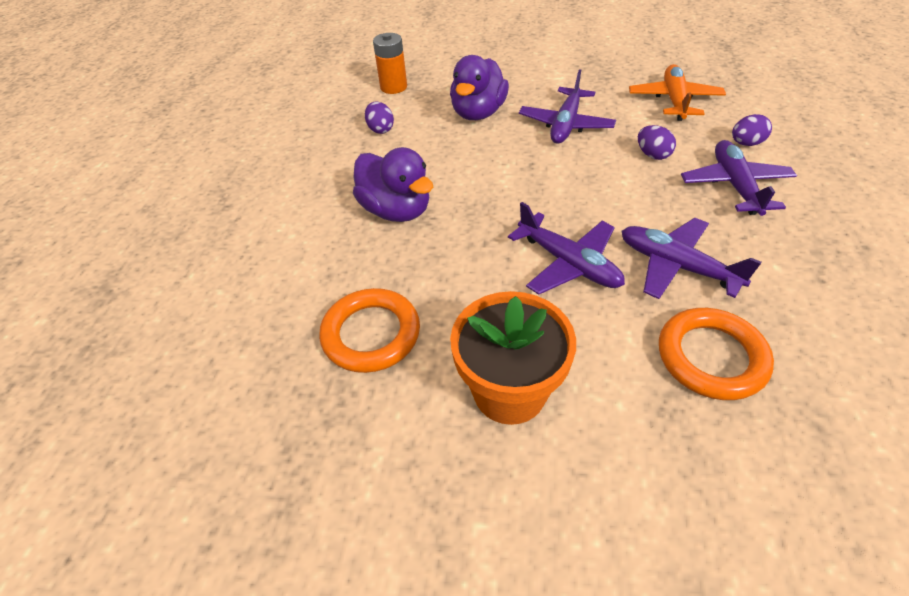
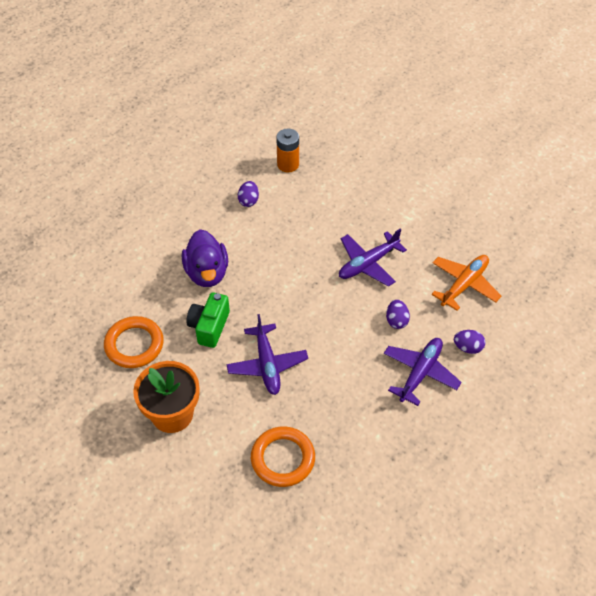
camera: 30 degrees right, 5 degrees up
purple duck [450,55,509,120] -> none
purple plane [622,218,762,299] -> none
none -> green camera [186,292,230,348]

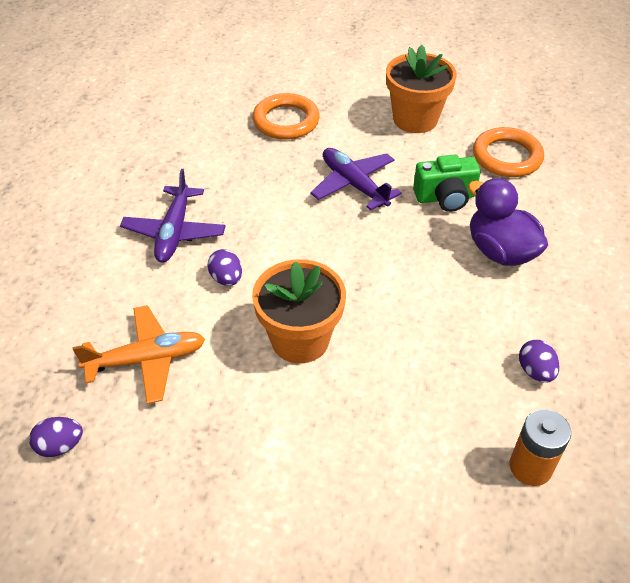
camera: 155 degrees right, 5 degrees down
green camera [186,292,230,348] -> green camera turned 90 degrees clockwise [413,154,481,212]
purple plane [339,229,407,287] -> orange flower pot [252,259,346,363]
orange plane [431,255,501,311] -> orange plane turned 120 degrees counterclockwise [72,305,205,404]
purple egg [454,330,485,354] -> purple egg moved to [29,417,83,457]

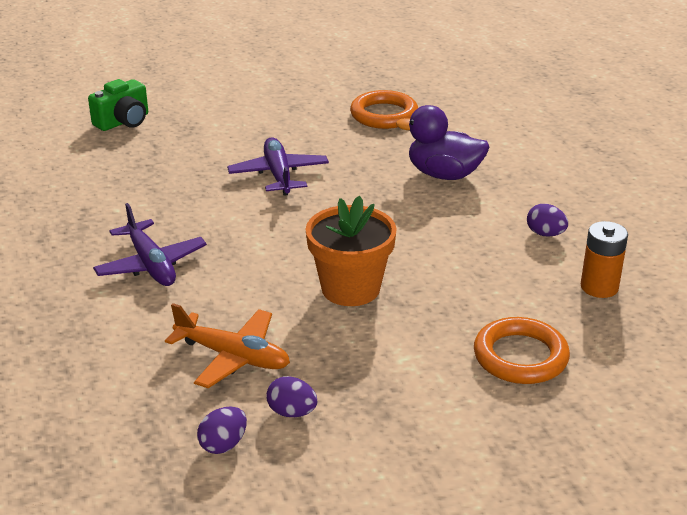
camera: 35 degrees left, 15 degrees down
orange plane [72,305,205,404] -> orange plane turned 75 degrees clockwise [165,303,290,388]
purple egg [207,249,242,286] -> purple egg moved to [266,376,317,417]
orange ring [253,93,320,140] -> orange ring moved to [474,317,570,384]
purple plane [311,148,402,211] -> purple plane turned 60 degrees clockwise [227,137,329,196]
orange flower pot [386,44,457,133] -> none
green camera [413,154,481,212] -> green camera moved to [88,79,148,131]

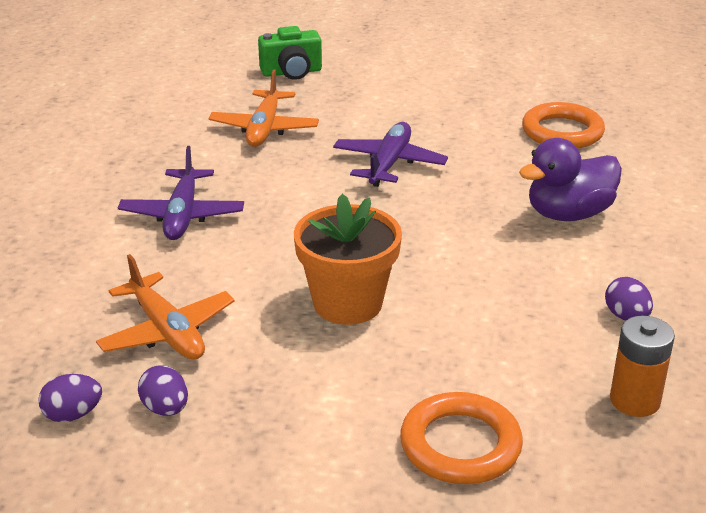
camera: 30 degrees right, 0 degrees up
purple duck [396,105,489,180] -> purple duck turned 75 degrees counterclockwise [519,138,622,221]
none -> orange plane [209,69,319,147]

